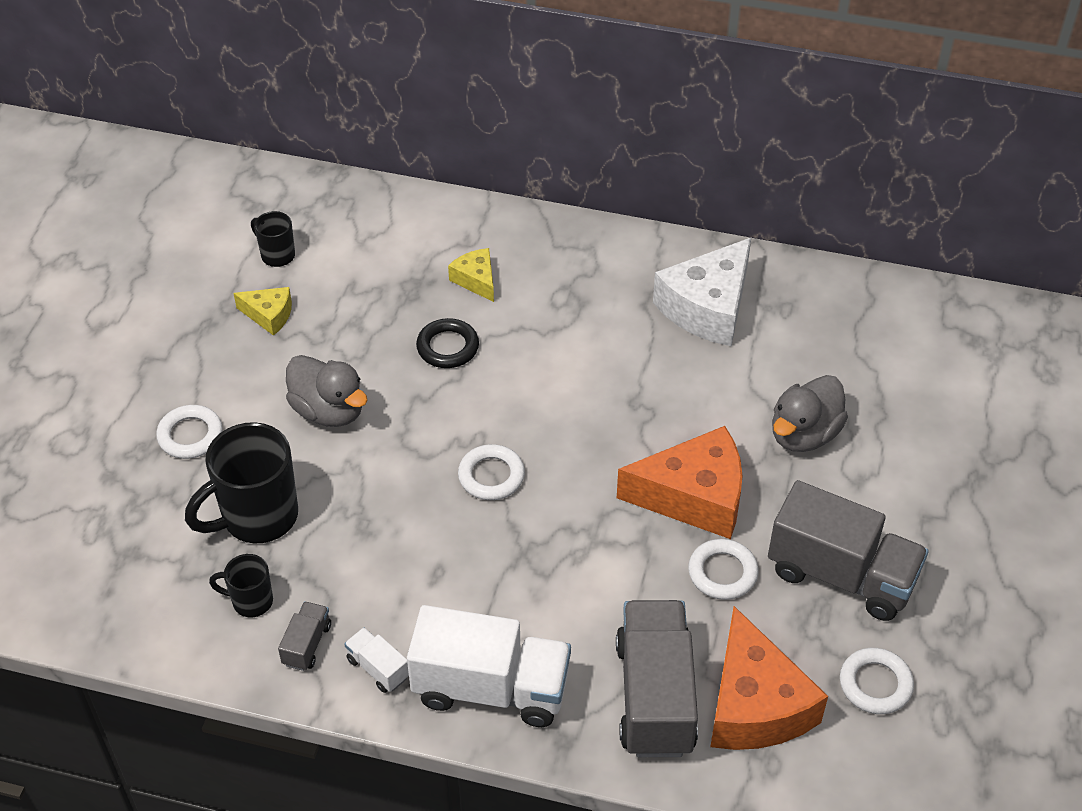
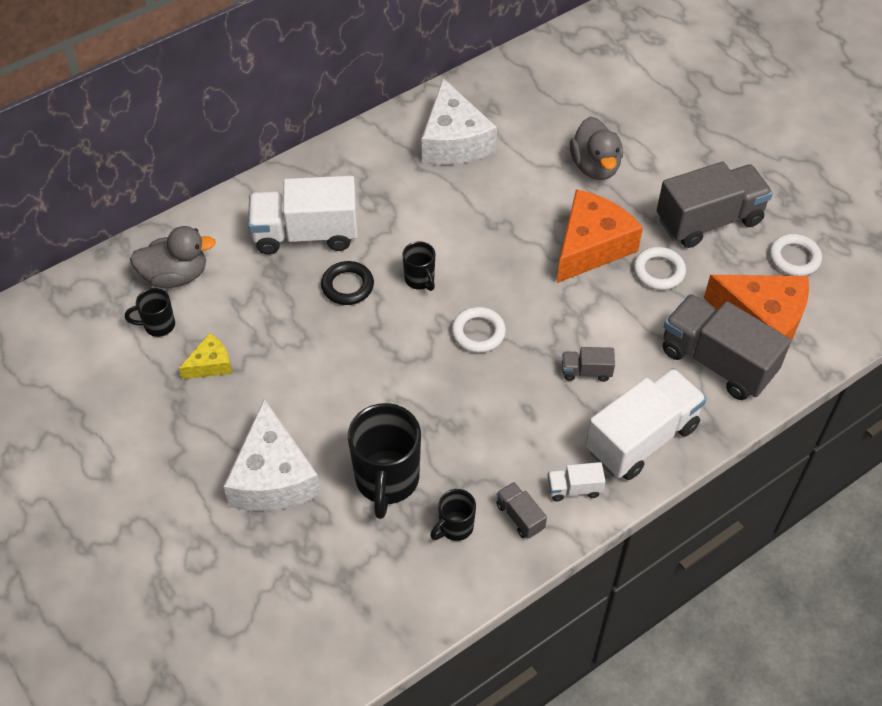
camera: 50 degrees left, 5 degrees up
white ring [156,405,223,459] -> white cheese [223,399,321,511]
grey duck [286,355,368,427] -> grey duck moved to [130,226,216,288]
yellow cheese [448,248,494,302] -> white truck [248,176,358,254]
none -> black mug [402,241,435,291]
none -> grey truck [562,347,615,382]

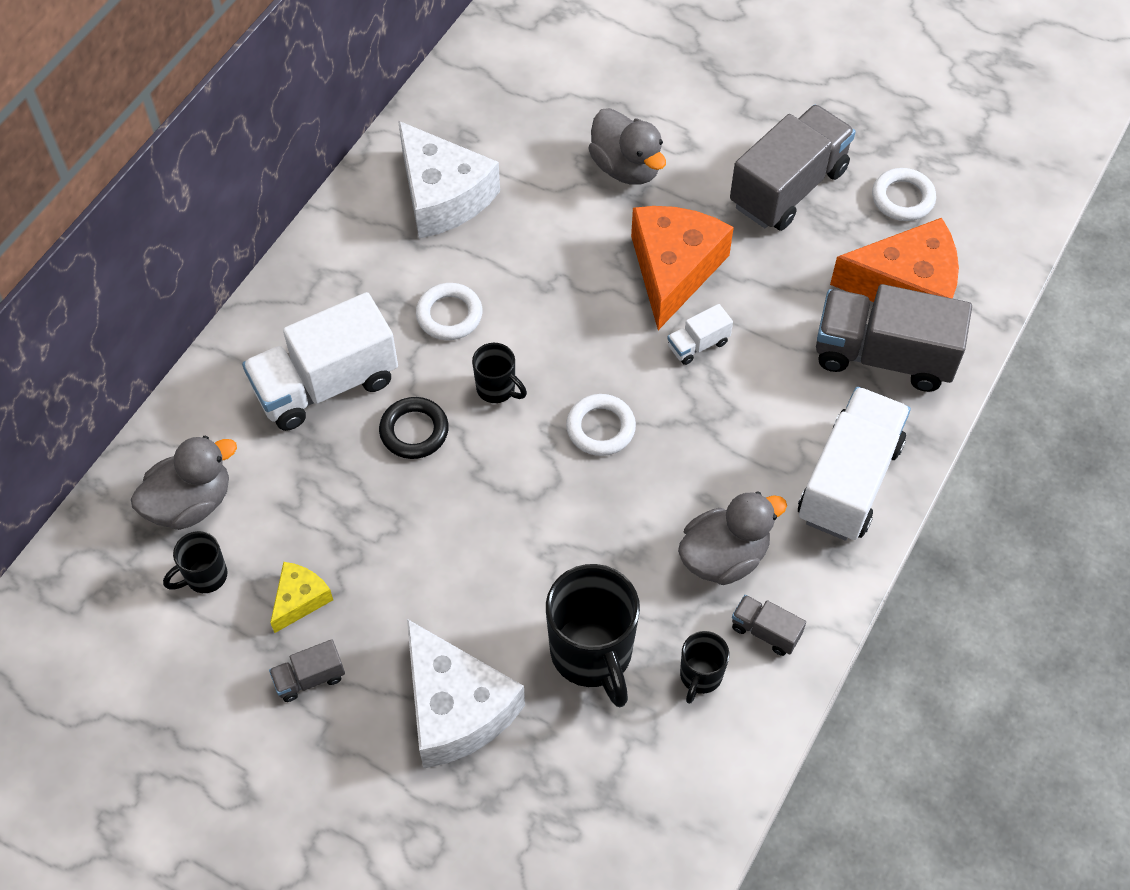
camera: 25 degrees left, 5 degrees up
white truck [548,462,605,501] -> white truck moved to [667,304,733,365]
grey truck [562,347,615,382] -> grey truck moved to [269,639,345,702]
white ring [633,247,686,290] -> white ring moved to [416,283,482,340]
none -> grey duck [678,491,787,585]

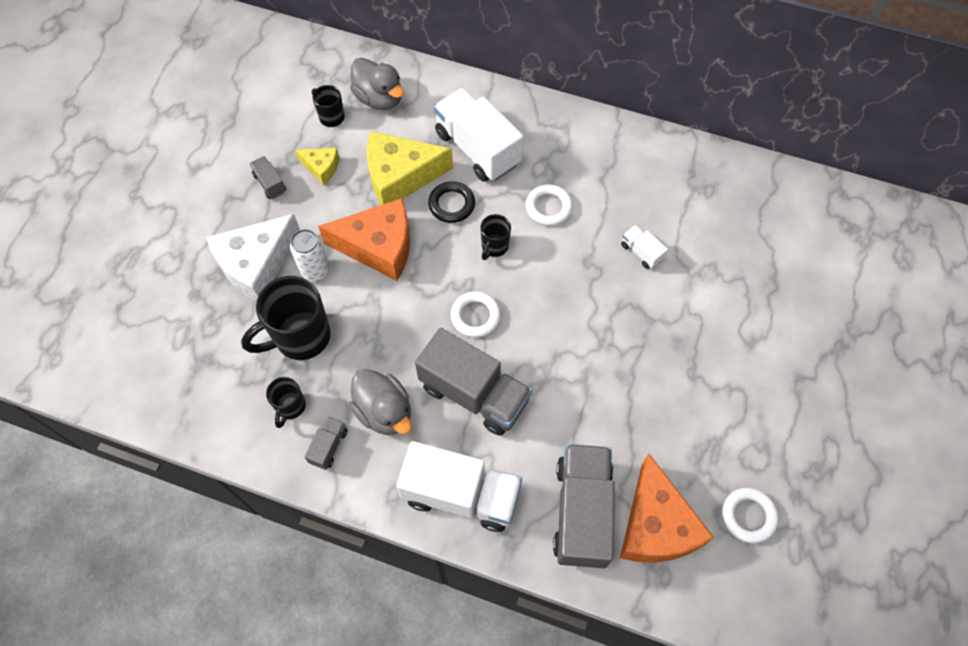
camera: 80 degrees right, 5 degrees up
white cheese [398,121,500,239] -> none
grey duck [588,108,666,185] -> none
orange cheese [631,206,734,330] -> orange cheese moved to [318,198,410,281]
white truck [667,304,733,365] -> white truck moved to [621,225,668,269]
black mug [680,631,729,704] -> black mug turned 90 degrees counterclockwise [266,377,306,428]
grey truck [730,104,856,231] -> grey truck moved to [415,328,532,436]
none -> white can [290,229,329,281]
none -> yellow cheese [367,131,453,205]

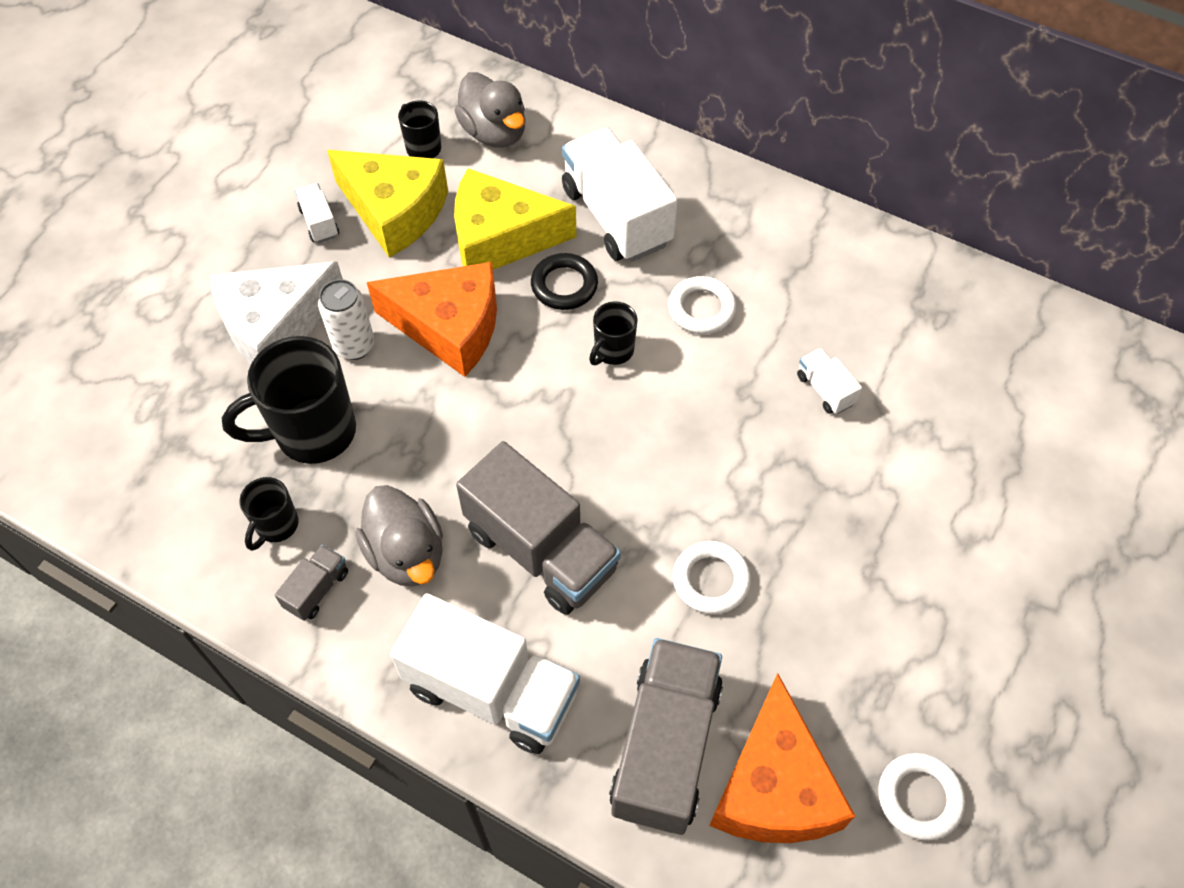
camera: 10 degrees right, 5 degrees down
grey truck [249,156,286,199] -> white truck [295,183,339,243]
yellow cheese [295,148,339,185] -> yellow cheese [327,150,448,258], size x2.00
white ring [451,291,501,338] -> white ring moved to [673,541,751,614]

